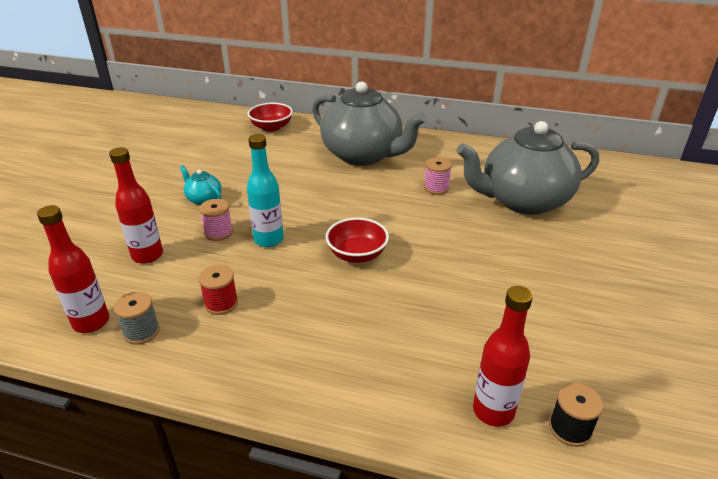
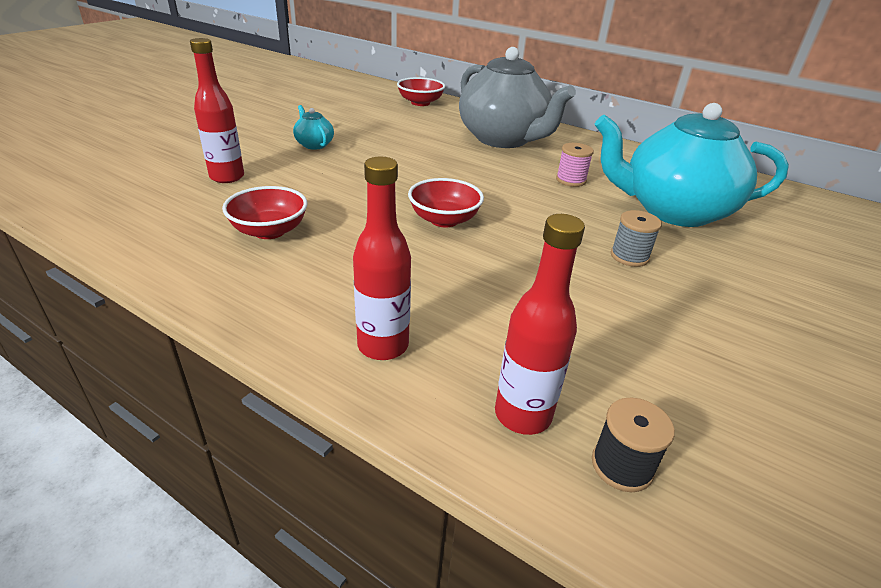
camera: 15 degrees right, 0 degrees up
red bottle [37,205,109,333] -> red bottle moved to [353,157,411,360]
grey spool [114,292,160,345] -> grey spool moved to [611,210,662,267]
pink spool [199,199,233,241] -> none
red spool [199,265,238,315] -> red bowl [222,186,307,239]
turquoise bottle [247,134,284,247] -> none
grey teapot [456,121,599,215] -> turquoise teapot [595,103,789,227]

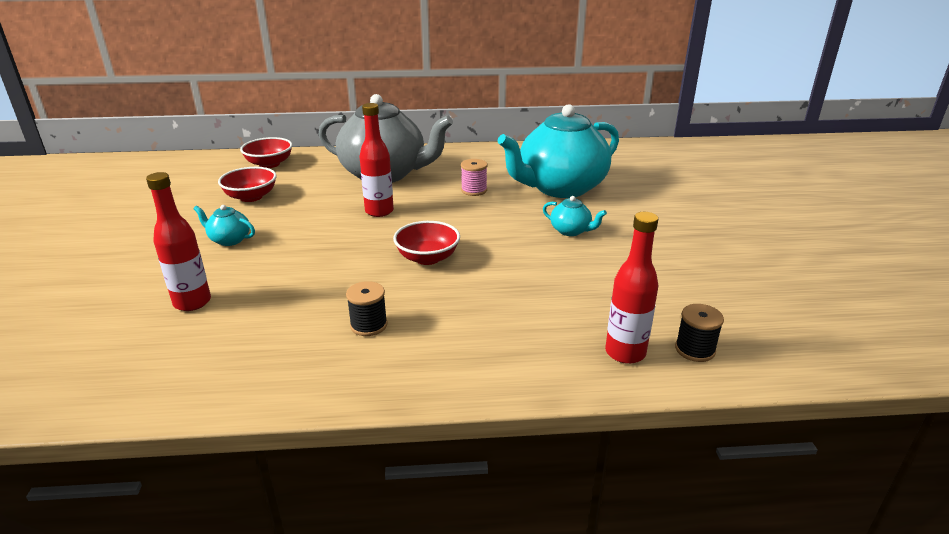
camera: 35 degrees left, 5 degrees down
red bowl [222,186,307,239] -> red bowl moved to [218,167,276,202]
red bottle [353,157,411,360] -> red bottle moved to [360,103,394,217]
grey spool [611,210,662,267] -> turquoise teapot [543,196,607,236]
none -> black spool [346,281,388,336]

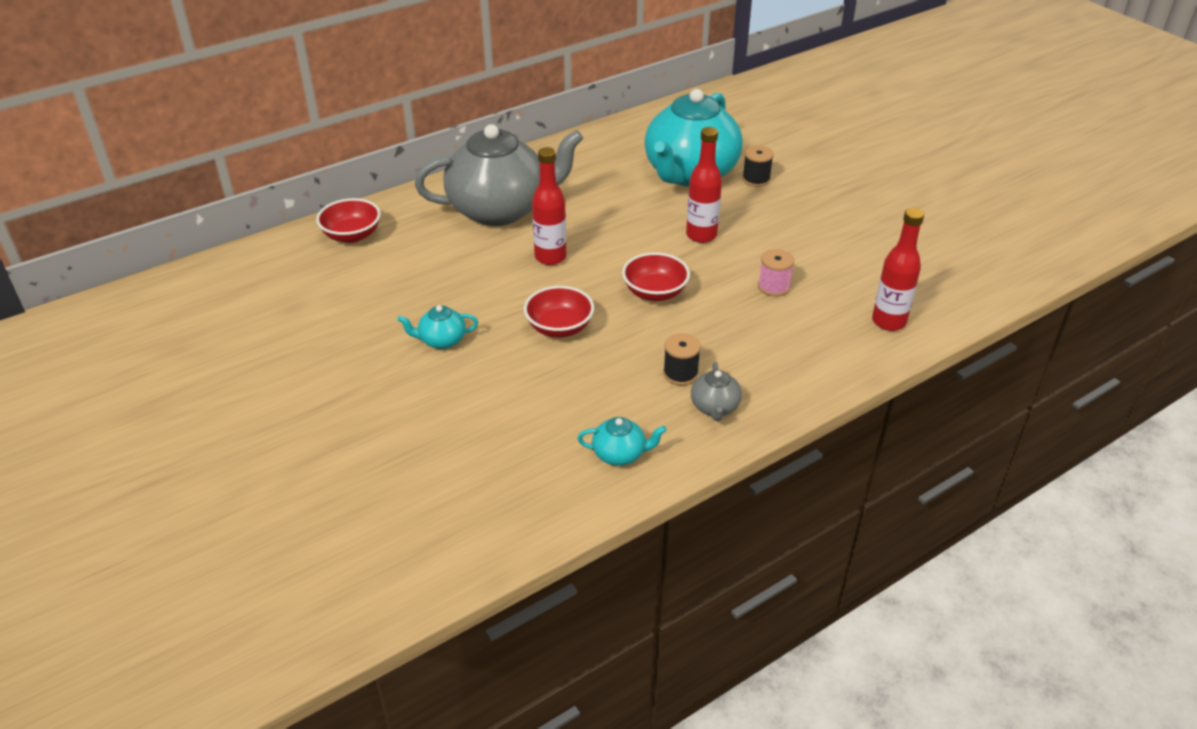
camera: 30 degrees left, 10 degrees up
red bottle [146,172,211,311] -> red bottle moved to [686,127,722,243]
red bowl [218,167,276,202] -> red bowl moved to [524,286,594,337]
pink spool [461,159,487,196] -> pink spool moved to [758,249,794,297]
turquoise teapot [543,196,607,236] -> turquoise teapot moved to [577,417,667,466]
black spool [675,304,724,362] -> black spool moved to [742,145,774,187]
none -> grey teapot [691,362,742,421]

